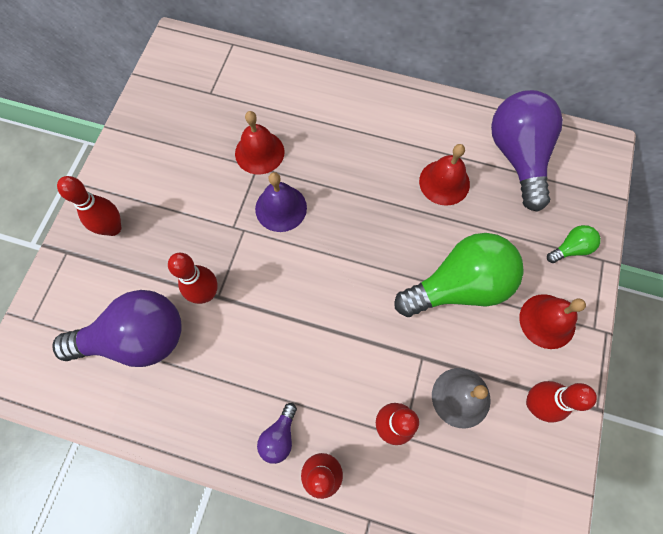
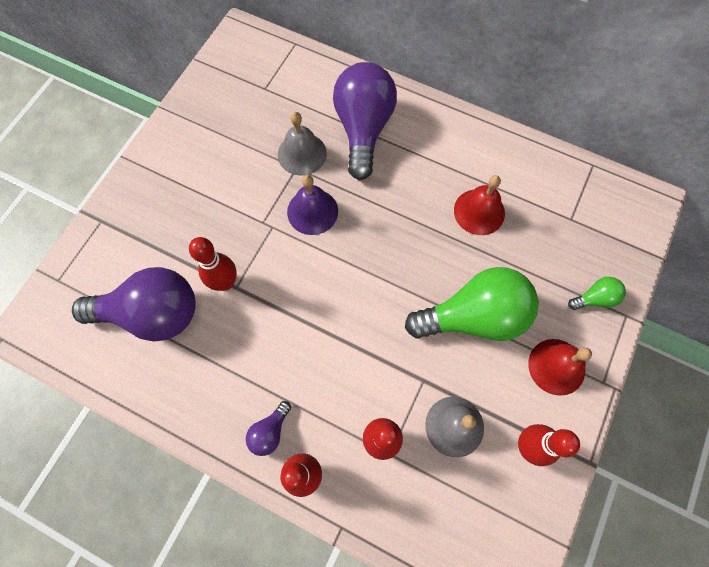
camera: 10 degrees right, 0 degrees up
red bowling pin [57,176,121,236] -> none
red bell [235,111,285,175] -> grey bell [278,112,327,176]
purple light bulb [491,90,563,212] -> purple light bulb moved to [333,62,397,180]

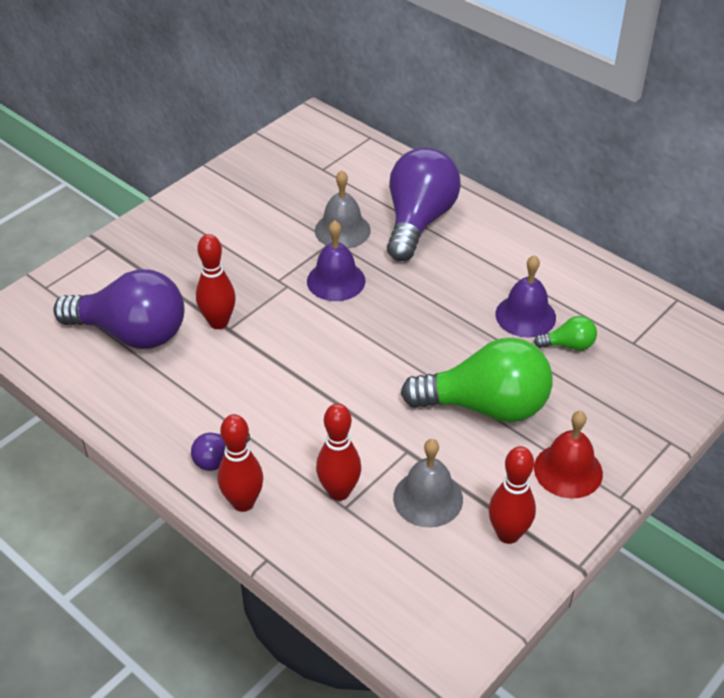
camera: 15 degrees right, 25 degrees down
red bell [454,175,505,235] -> purple bell [496,255,556,338]
green light bulb [568,277,626,310] -> green light bulb moved to [534,316,597,350]

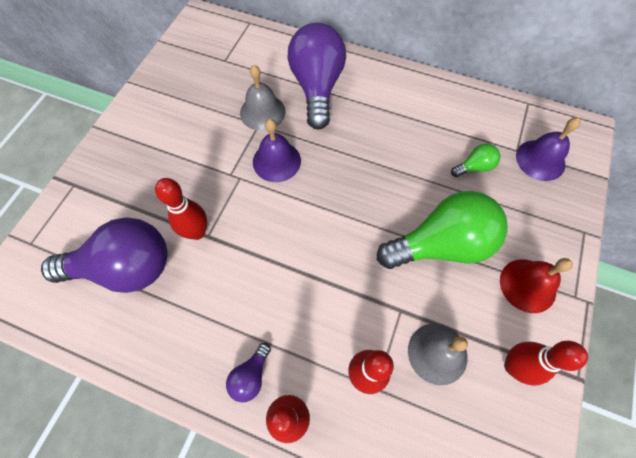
camera: 20 degrees left, 20 degrees up
purple bell [496,255,556,338] -> purple bell moved to [516,117,581,181]

